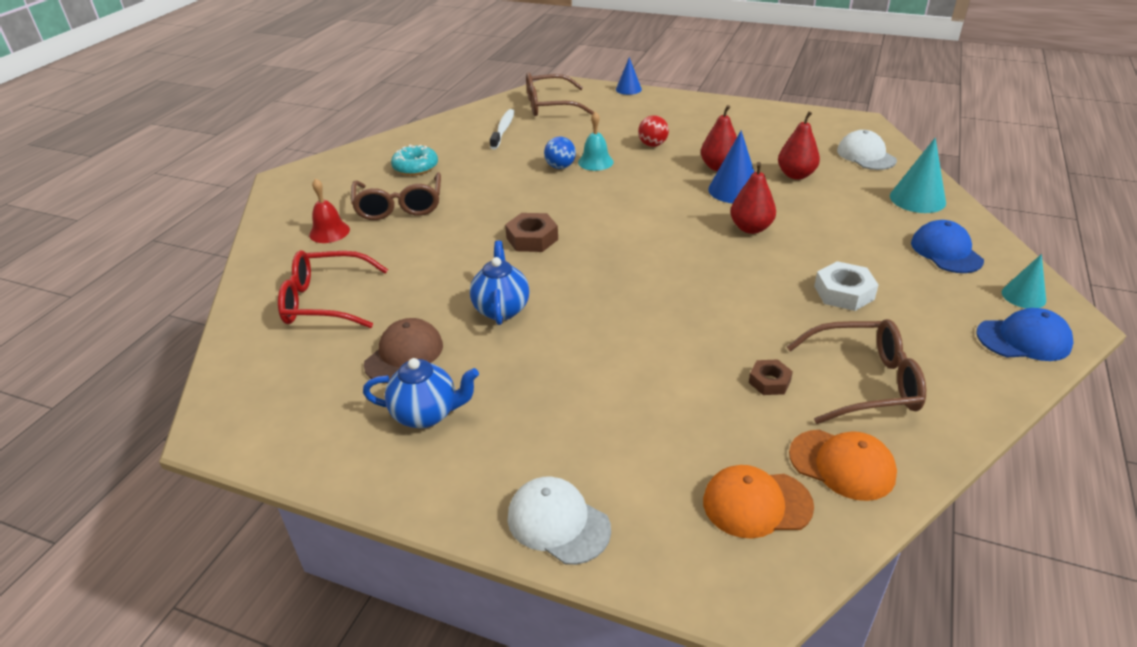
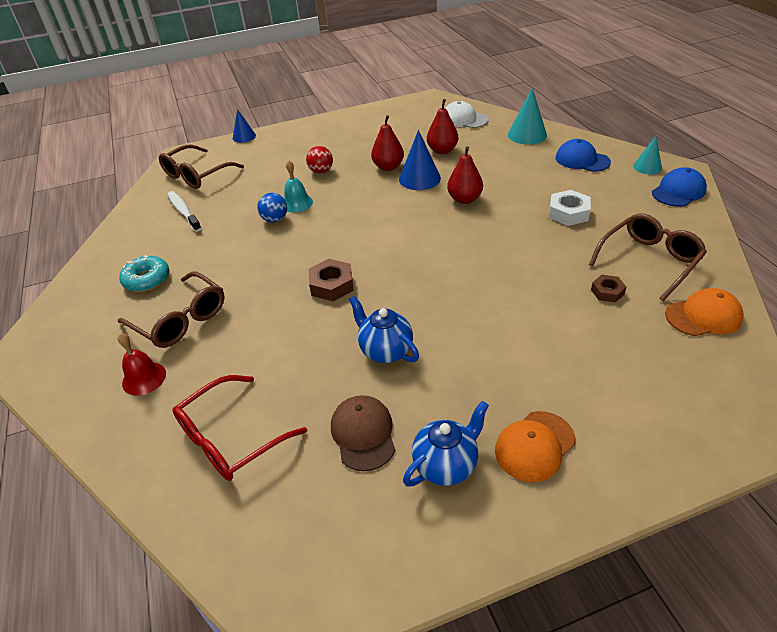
camera: 40 degrees left, 5 degrees up
white cap [507,477,611,565] -> none
orange cap [703,465,814,539] -> orange cap moved to [495,411,576,482]

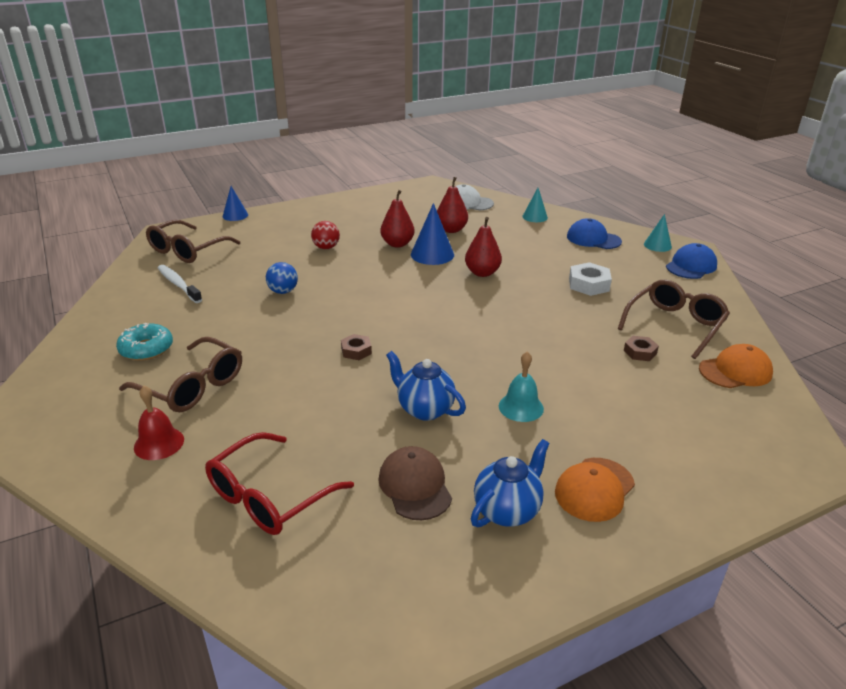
camera: 10 degrees left, 10 degrees down
turquoise bell [284,160,313,212] -> turquoise bell moved to [499,352,544,422]
brown nut [309,259,354,301] -> brown nut [341,334,372,360], size x0.63
turquoise cone [508,87,547,145] -> turquoise cone [522,188,548,222], size x0.64

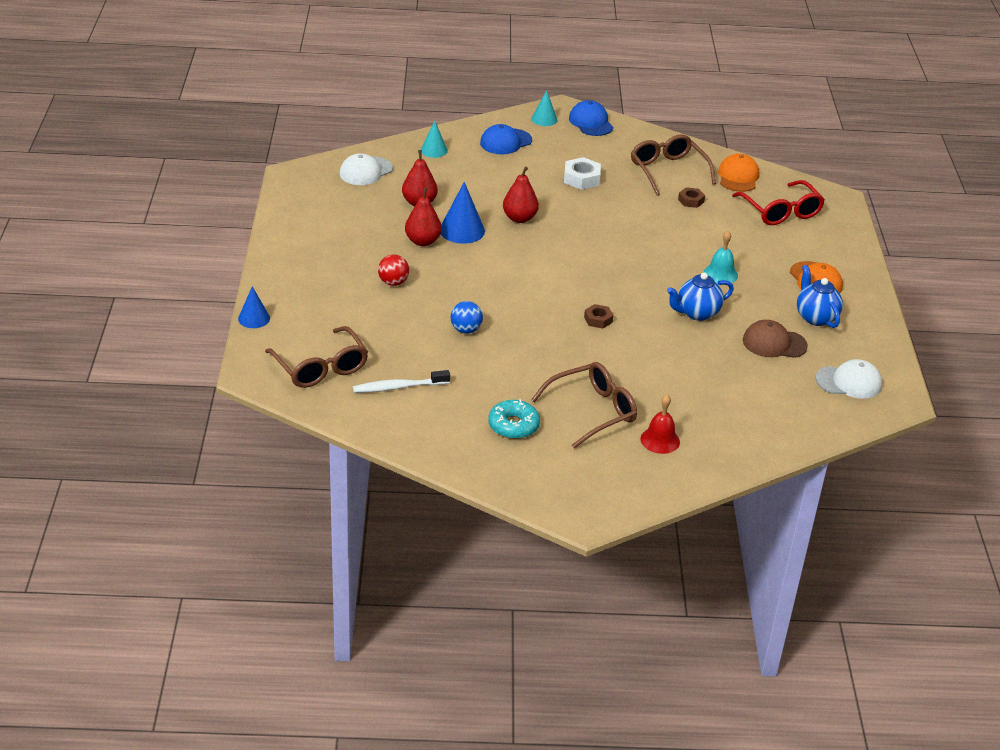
camera: 65 degrees left, 5 degrees up
red glasses [205,432,354,535] -> red glasses moved to [732,180,825,225]
none -> white cap [816,359,882,399]

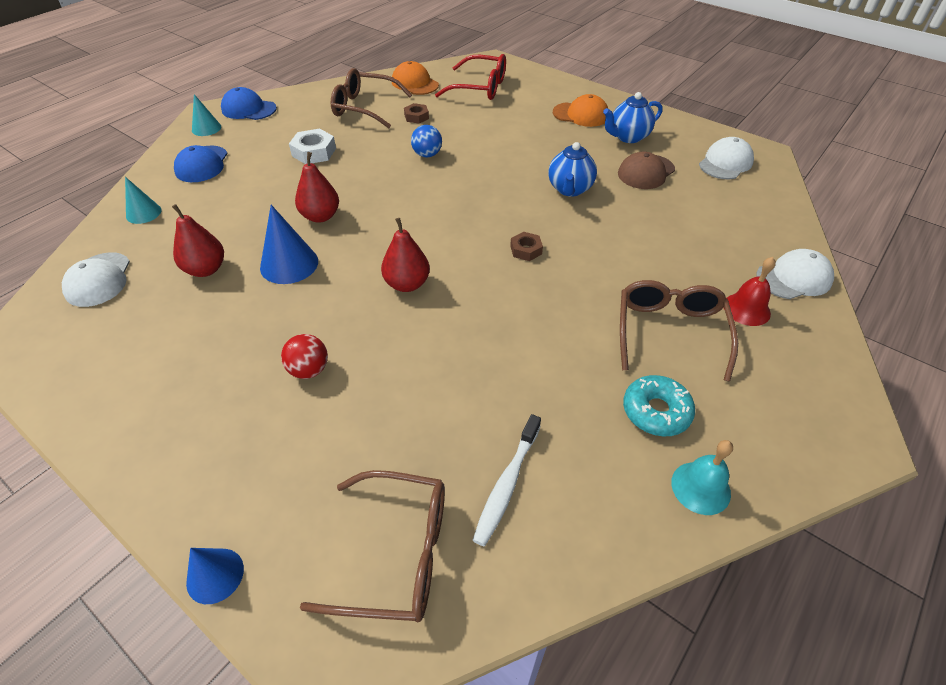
camera: 50 degrees left, 10 degrees up
red pear [405,188,442,246] -> red pear moved to [381,218,430,292]
blue ball [451,301,483,334] -> blue ball moved to [411,125,442,158]
turquoise bell [704,231,738,284] -> turquoise bell moved to [671,440,733,515]
blue teapot [797,265,843,328] -> blue teapot turned 45 degrees counterclockwise [603,92,662,143]
none -> white cap [756,249,834,299]

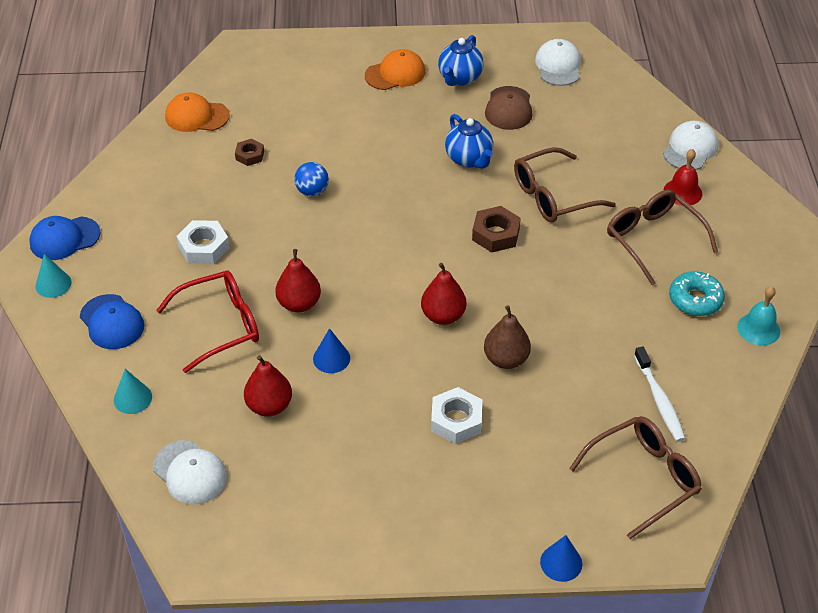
camera: 40 degrees left, 0 degrees up
blue cone [260,205,318,284] -> blue cone [313,328,350,373], size x0.64
red ball [281,334,328,379] -> white nut [431,387,482,444]
brown glasses [331,68,412,128] -> brown glasses moved to [514,147,616,222]
red glasses [435,54,506,100] -> red glasses moved to [156,270,259,373]
brown nut [510,232,543,261] -> brown nut [472,206,521,253], size x1.58
none -> brown pear [484,305,531,369]

